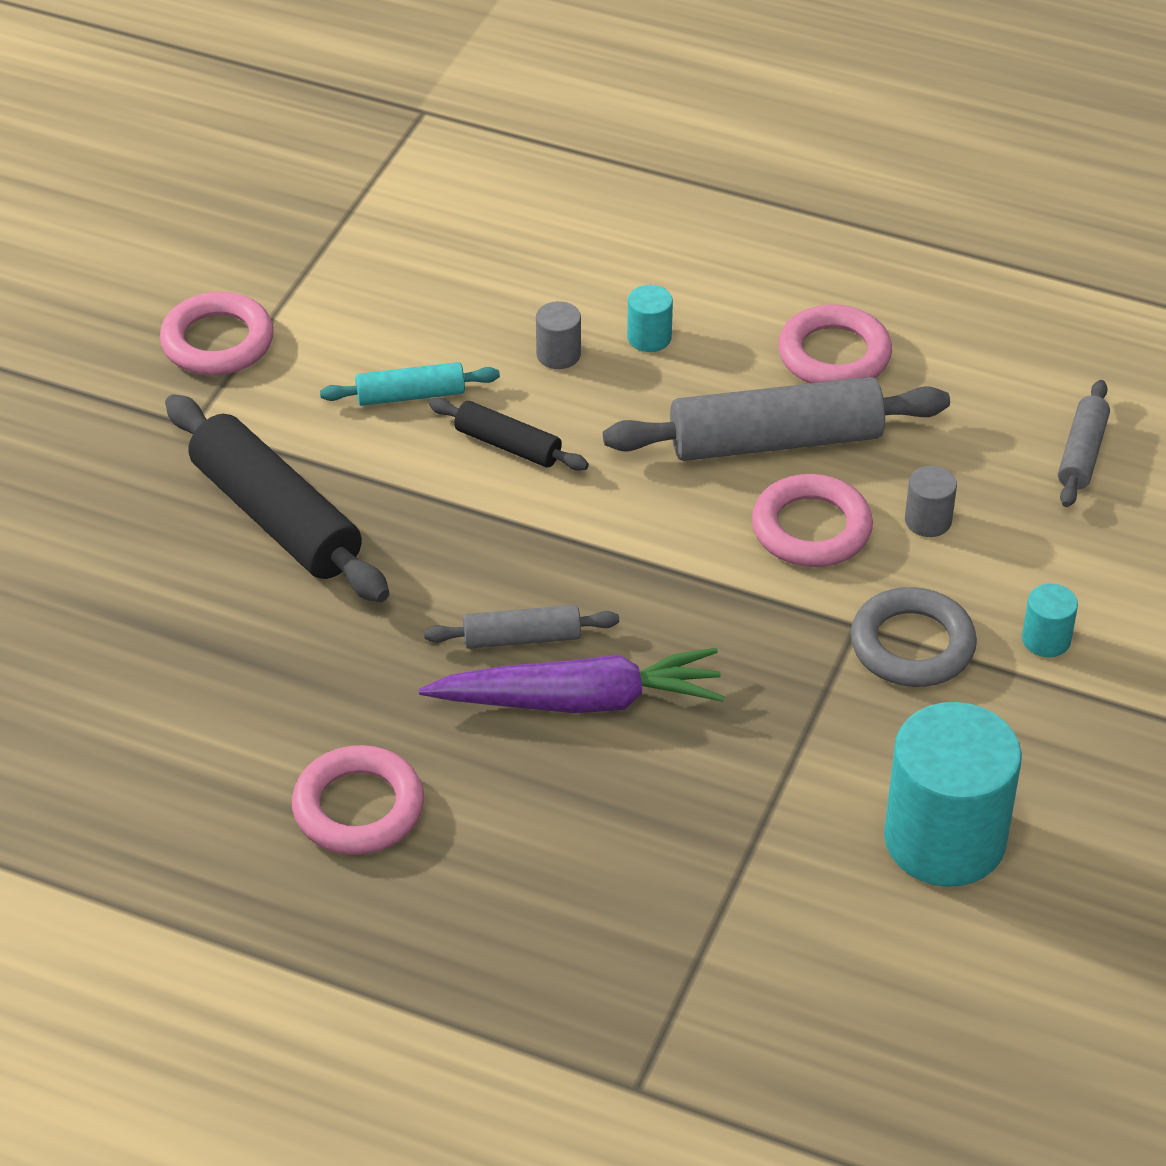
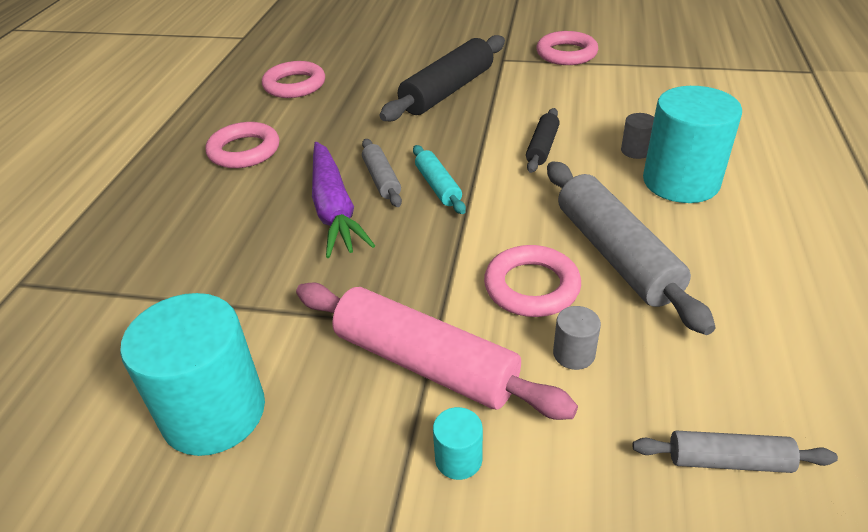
camera: 80 degrees right, 5 degrees down
turquoise rolling pin [320,362,500,406] -> turquoise rolling pin moved to [413,145,466,214]
turquoise cylinder [627,285,673,352] -> turquoise cylinder [643,86,742,203], size x2.34
pink ring [778,304,892,383] -> pink ring moved to [262,61,325,98]
grey ring [851,587,977,687] -> pink rolling pin [296,283,578,420]

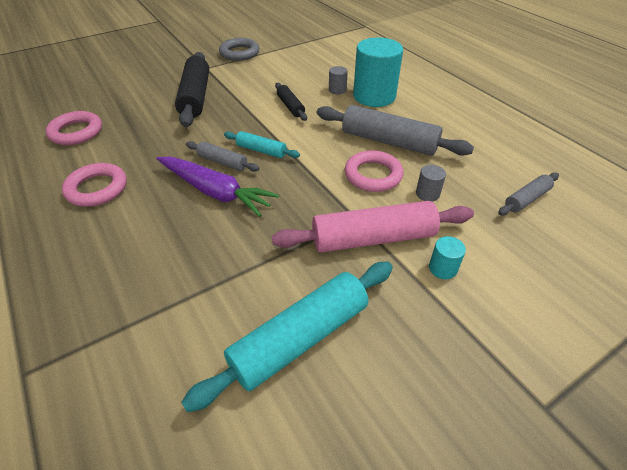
camera: 45 degrees left, 5 degrees up
turquoise cylinder [120,293,265,456] -> turquoise rolling pin [181,262,393,412]
pink ring [536,31,598,65] -> grey ring [219,38,259,61]

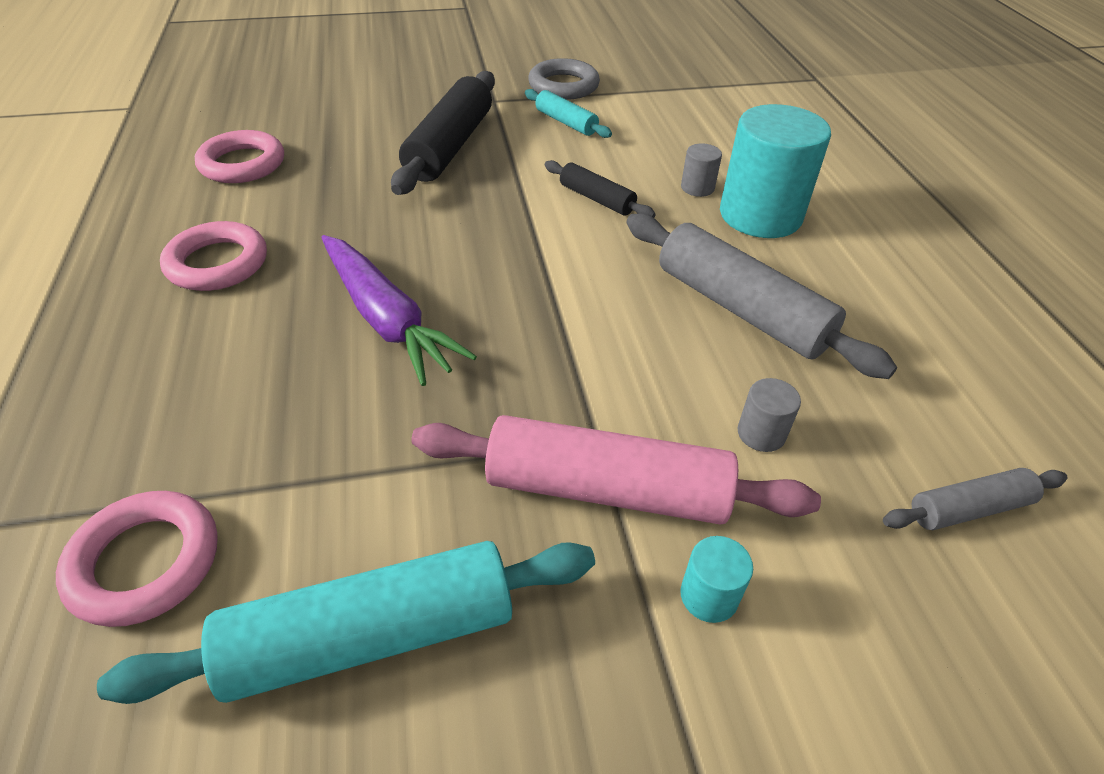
camera: 20 degrees right, 0 degrees up
grey rolling pin [186,141,260,172] -> none
turquoise rolling pin [224,131,300,158] -> turquoise rolling pin moved to [525,89,612,138]
black rolling pin [275,83,307,121] -> black rolling pin turned 45 degrees counterclockwise [545,160,655,218]
pink ring [345,150,403,192] -> pink ring moved to [56,491,218,627]

